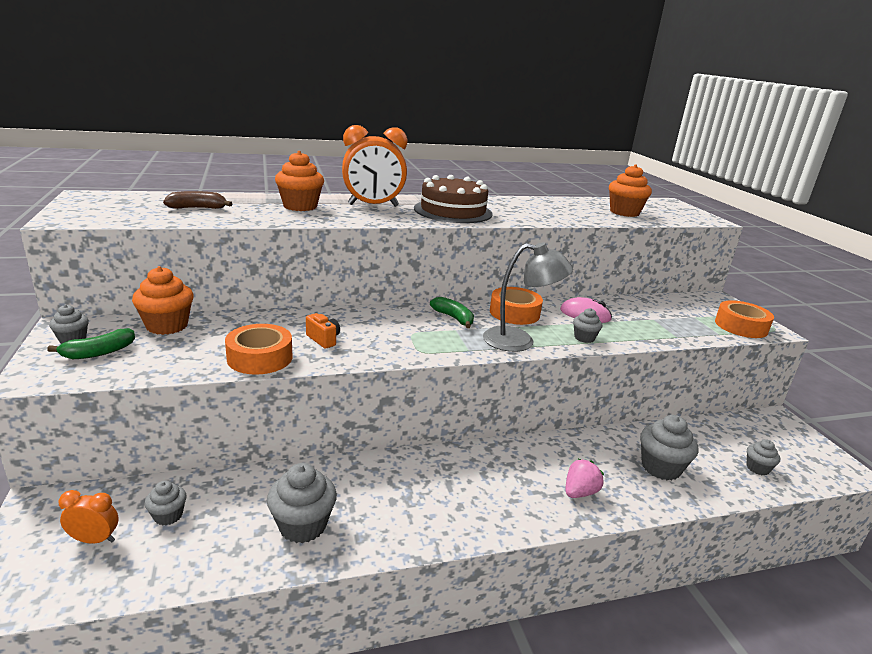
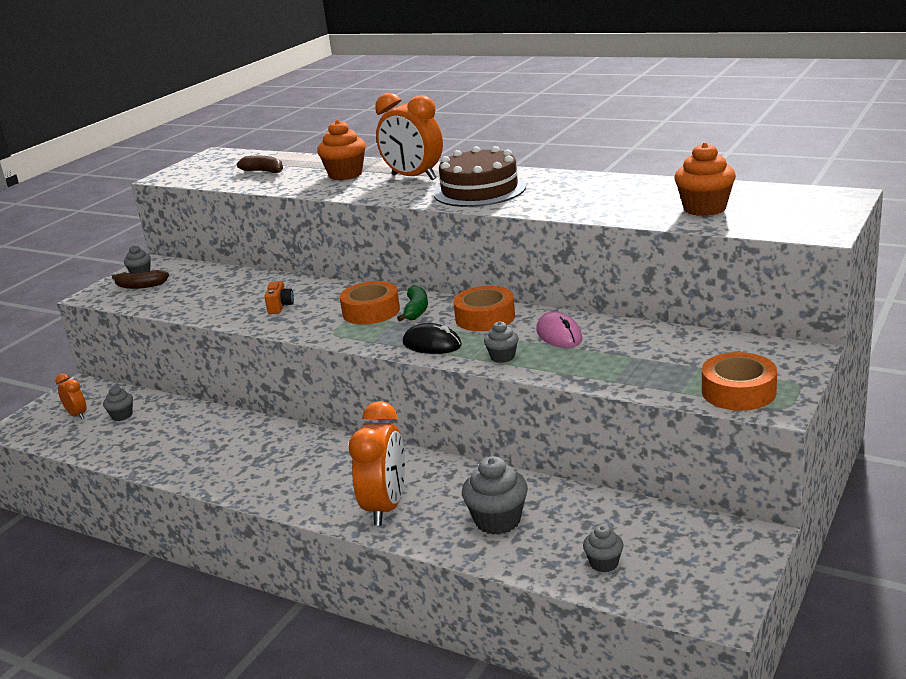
camera: 50 degrees right, 0 degrees up
green banana [47,328,135,359] -> brown banana [112,270,169,289]
orange cupcake [132,266,194,335] -> none
orange tape [225,324,293,375] -> orange tape moved to [340,281,400,325]
grey cupcake [267,463,337,543] -> none
grey lamp [483,243,573,352] -> black mouse [403,323,462,354]
pink strawberry [566,459,604,498] -> orange clock [349,401,405,526]

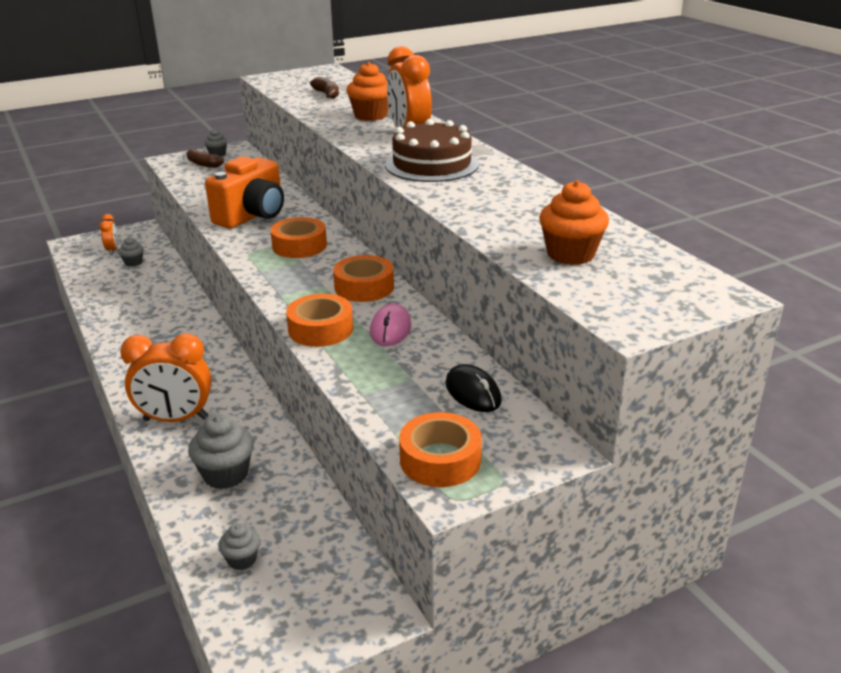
camera: 30 degrees right, 5 degrees up
orange camera [264,281,294,314] -> orange camera [205,156,284,229], size x2.45
orange clock [349,401,405,526] -> orange clock turned 45 degrees clockwise [120,333,212,422]
green banana [397,285,428,321] -> none
black mouse [403,323,462,354] -> black mouse moved to [445,364,502,412]
grey cupcake [484,321,518,363] -> orange tape [286,294,353,347]

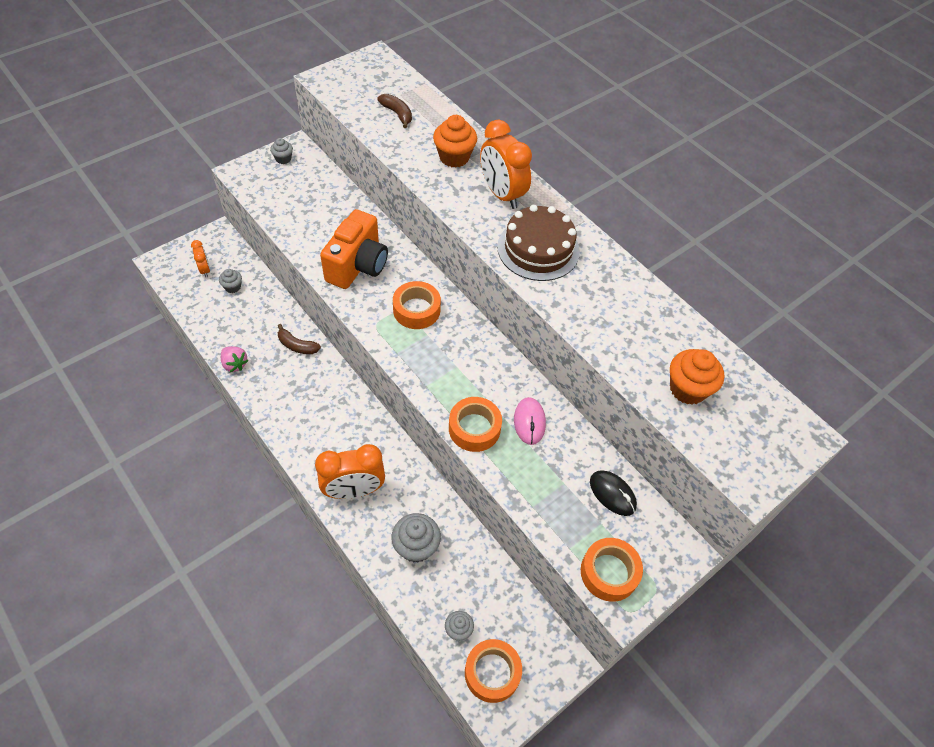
camera: 15 degrees left, 25 degrees up
brown banana [186,148,224,168] -> brown banana moved to [278,324,321,354]
orange tape [333,255,394,302] -> orange tape moved to [465,639,522,703]
none -> pink strawberry [221,346,248,372]

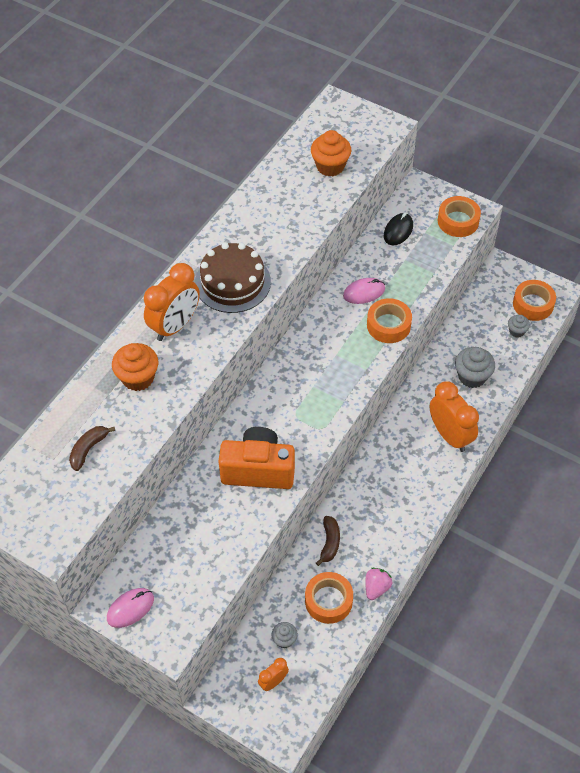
camera: 105 degrees left, 0 degrees up
grey cupcake [270,138,293,164] -> pink mouse [107,588,154,628]
orange tape [393,281,441,329] -> orange tape moved to [305,572,353,624]

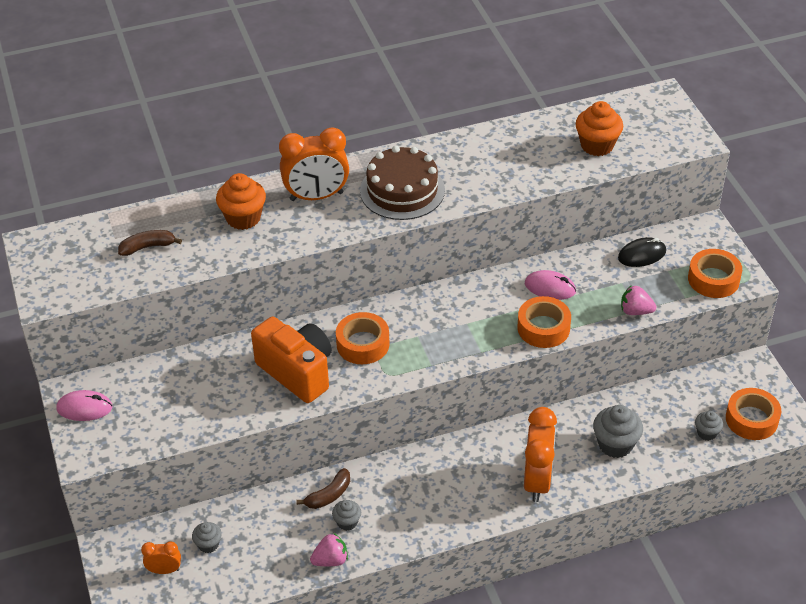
camera: 40 degrees right, 10 degrees down
orange tape [305,572,353,624] -> orange tape moved to [336,312,390,364]
none -> grey cupcake [332,500,361,531]
none -> pink strawberry [621,285,656,315]

